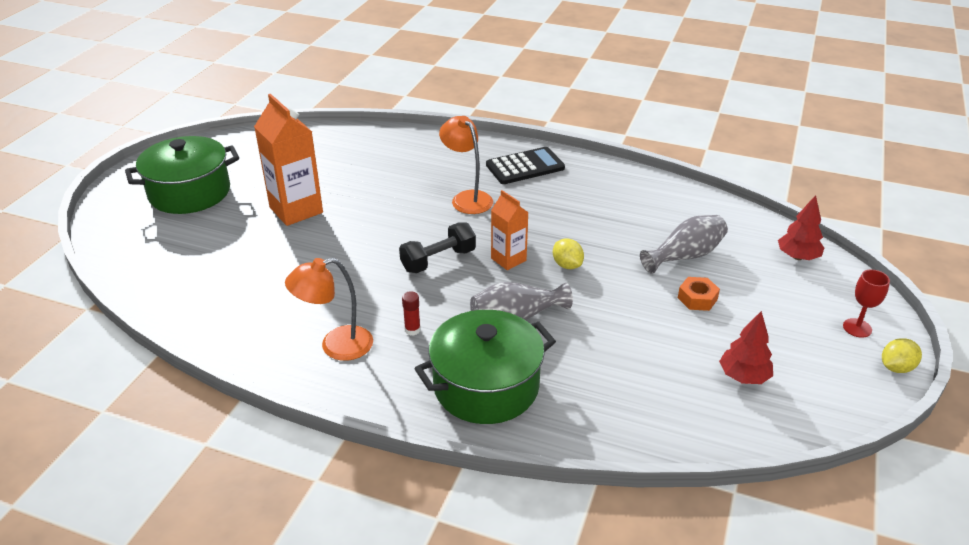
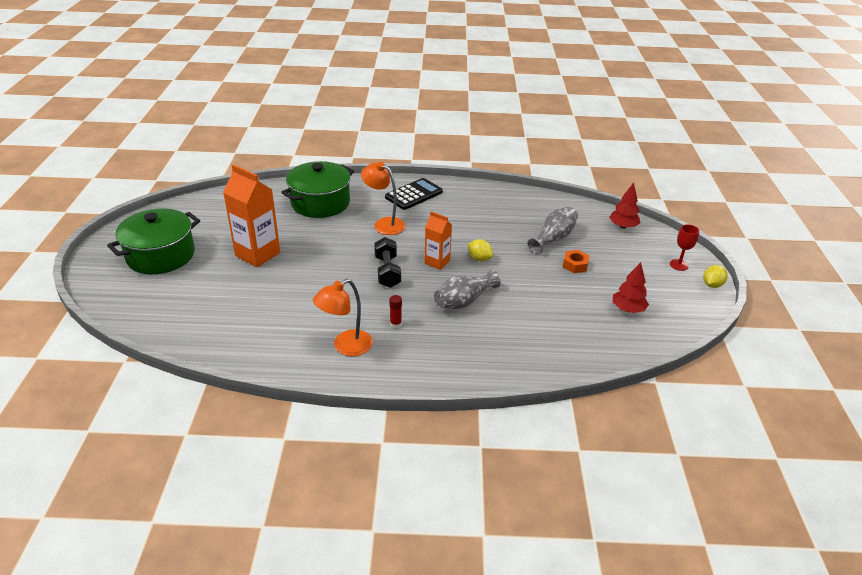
camera: 20 degrees left, 0 degrees up
black dumbbell [399,222,476,273] -> black dumbbell turned 45 degrees counterclockwise [374,237,401,288]
green pot [414,310,556,424] -> green pot moved to [281,161,354,218]

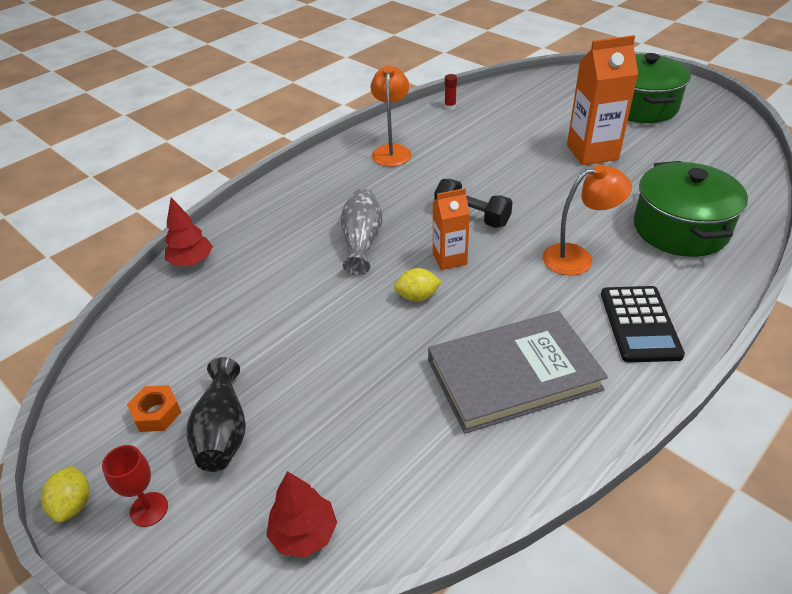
camera: 135 degrees right, 5 degrees up
red glue stick [389,295,402,328] -> red glue stick moved to [445,74,457,110]
grey vase [527,206,578,254] -> none
orange nut [563,250,590,273] -> orange nut moved to [127,385,181,432]
red tree [613,262,649,313] -> red tree moved to [165,197,213,266]
none -> black vase [187,357,246,472]
none -> grey book [428,311,608,434]

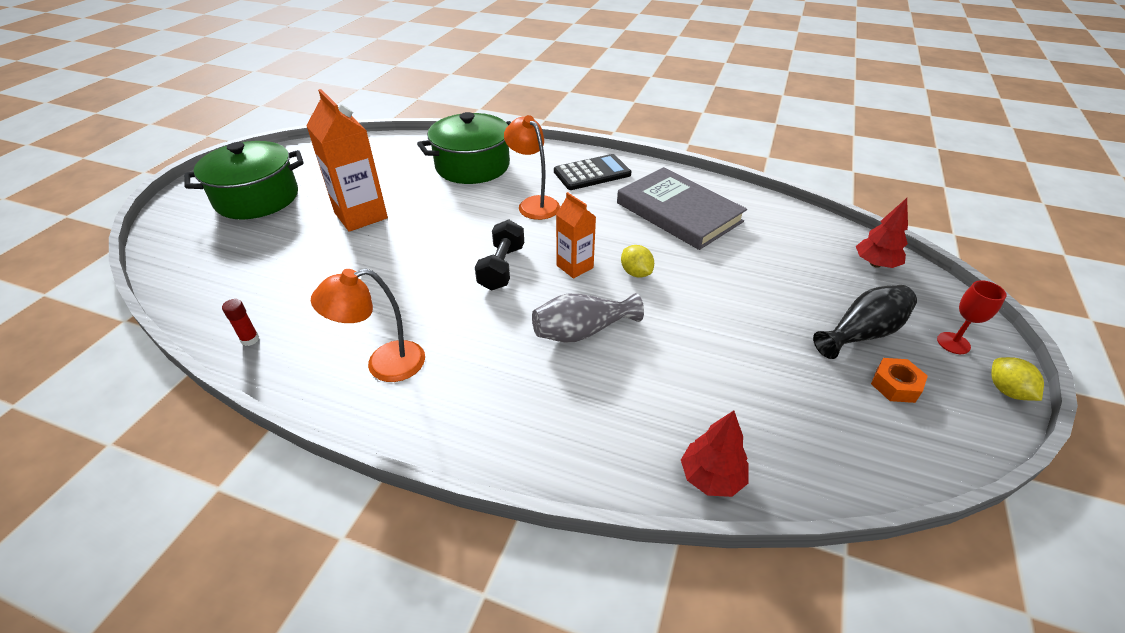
camera: 115 degrees left, 0 degrees up
yellow lemon [41,466,89,523] -> yellow lemon turned 75 degrees counterclockwise [991,357,1044,401]

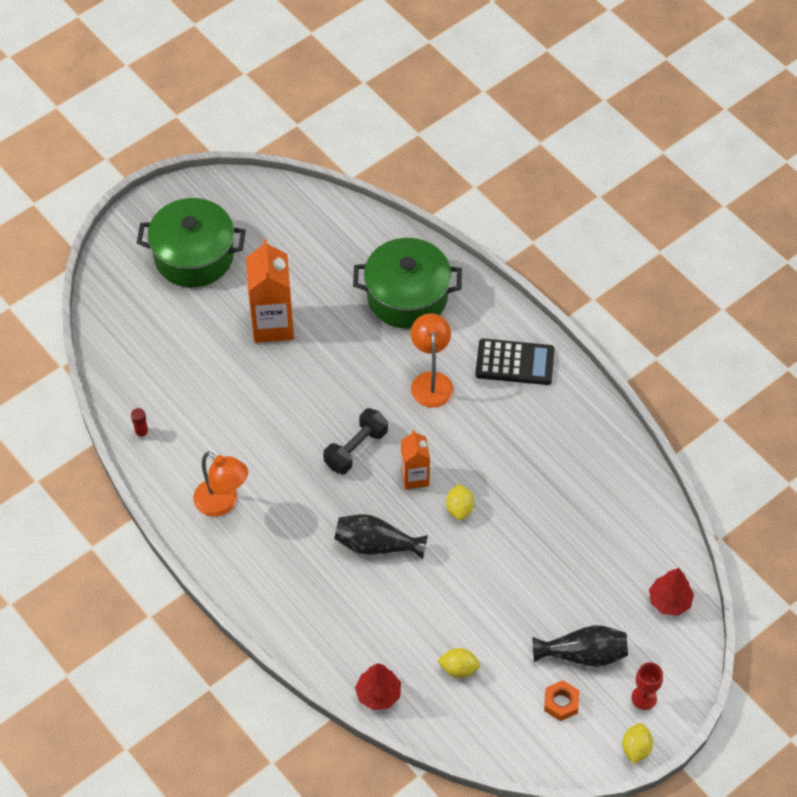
camera: 30 degrees right, 15 degrees up
orange lamp [311,268,425,382] -> orange lamp turned 150 degrees counterclockwise [193,451,248,517]
grey vase [532,293,644,343] -> black vase [334,514,428,559]
grey book [617,167,747,250] -> none
none -> yellow lemon [437,648,480,678]

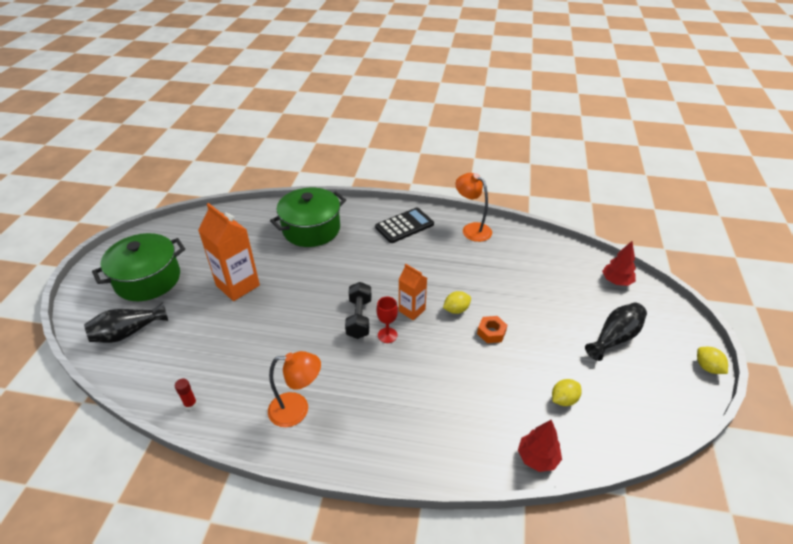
camera: 40 degrees left, 15 degrees down
black vase [334,514,428,559] -> black vase moved to [84,302,168,343]
orange lamp [411,313,453,408] -> orange lamp moved to [455,173,492,242]
yellow lemon [446,484,474,520] -> yellow lemon turned 75 degrees counterclockwise [443,291,471,314]
orange nut [544,680,579,721] -> orange nut moved to [477,316,507,343]
red goblet [631,662,663,710] -> red goblet moved to [377,297,398,343]

